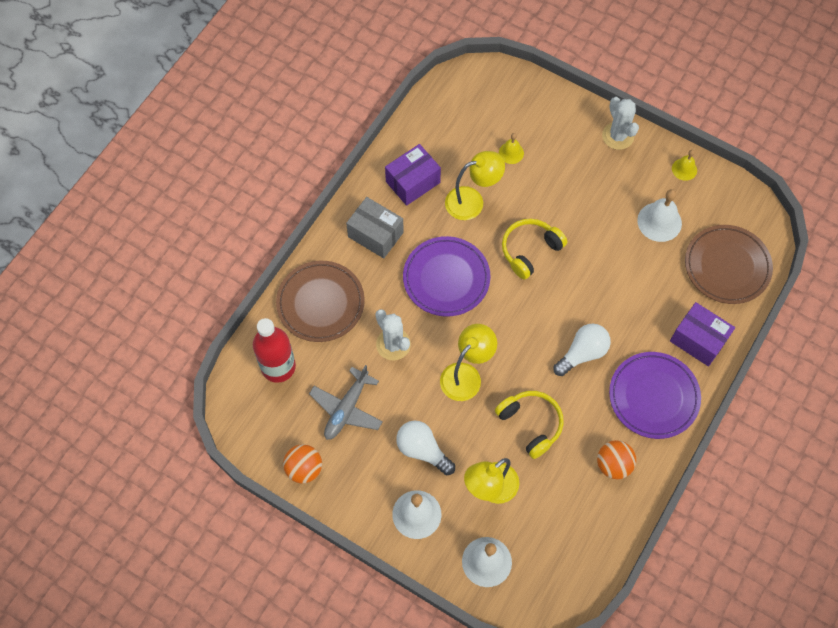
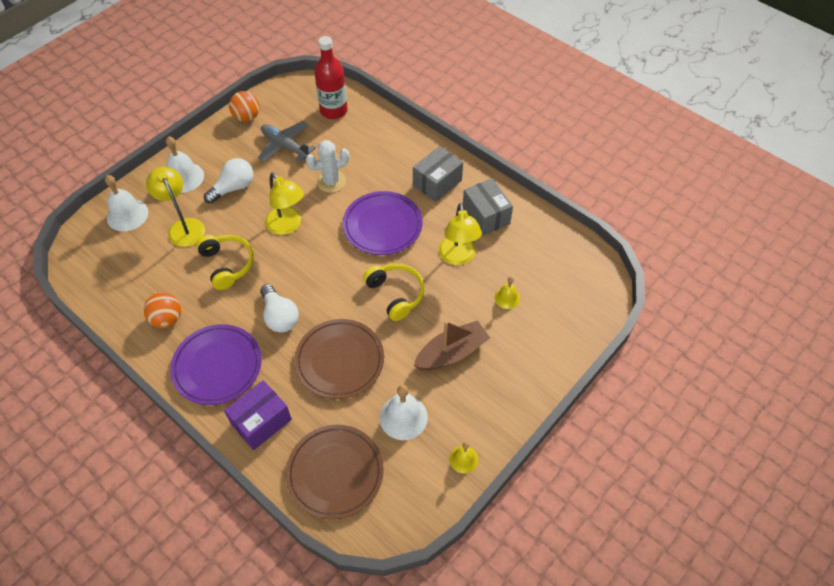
camera: 100 degrees right, 10 degrees down
brown plate [276,261,365,342] -> brown plate moved to [294,319,384,399]
purple box [385,144,441,206] -> grey box [463,178,513,236]
yellow headphones [495,391,564,459] -> yellow headphones turned 90 degrees counterclockwise [196,235,254,290]
white cactus [602,97,639,150] -> none
none -> brown boat [414,320,490,370]

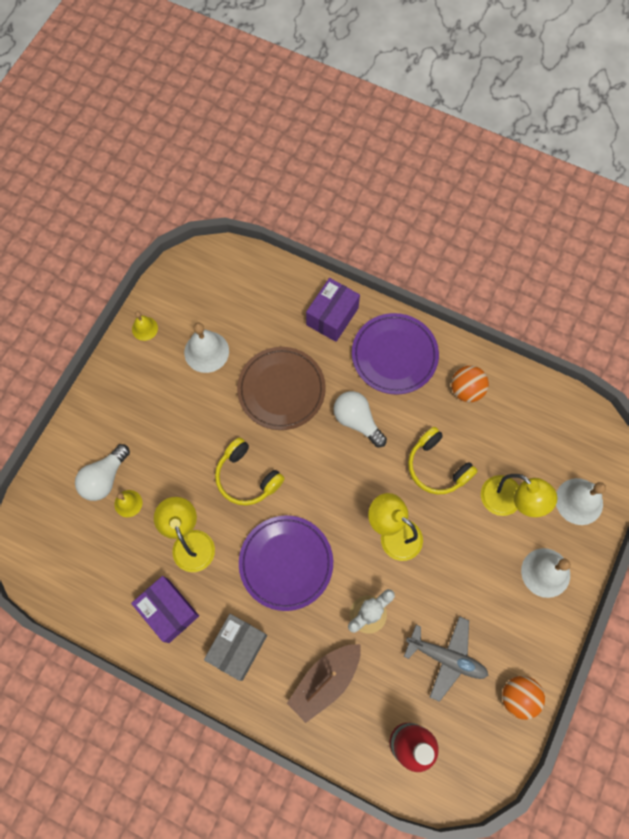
camera: 165 degrees right, 15 degrees up
white light bulb [204,158,253,204] -> white light bulb moved to [75,444,130,501]
brown plate [286,425,384,520] -> none
brown boat [414,320,490,370] -> brown boat moved to [287,644,361,723]
grey box [463,178,513,236] -> purple box [131,576,199,643]

